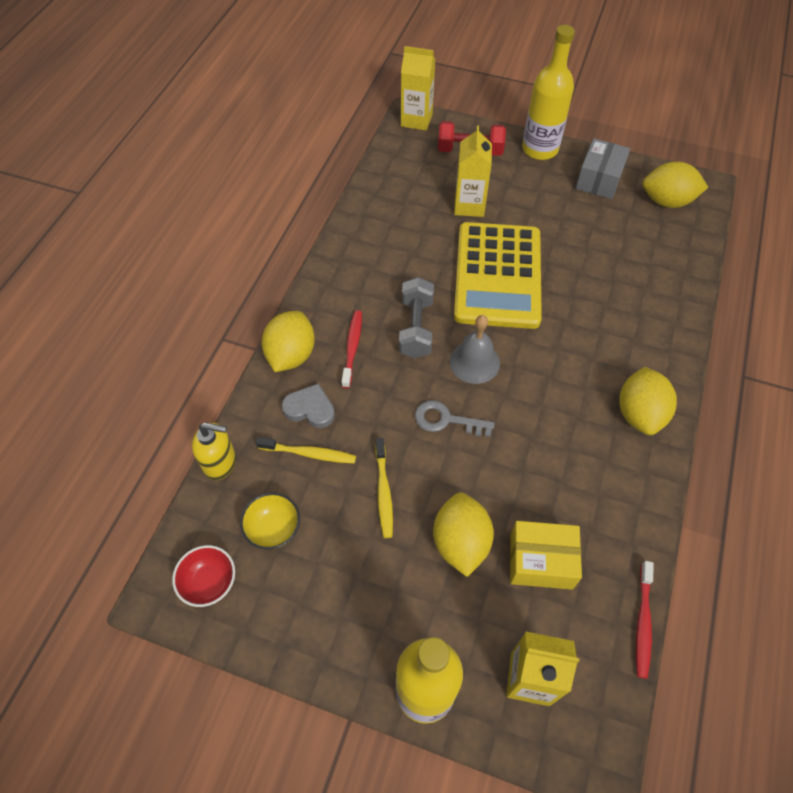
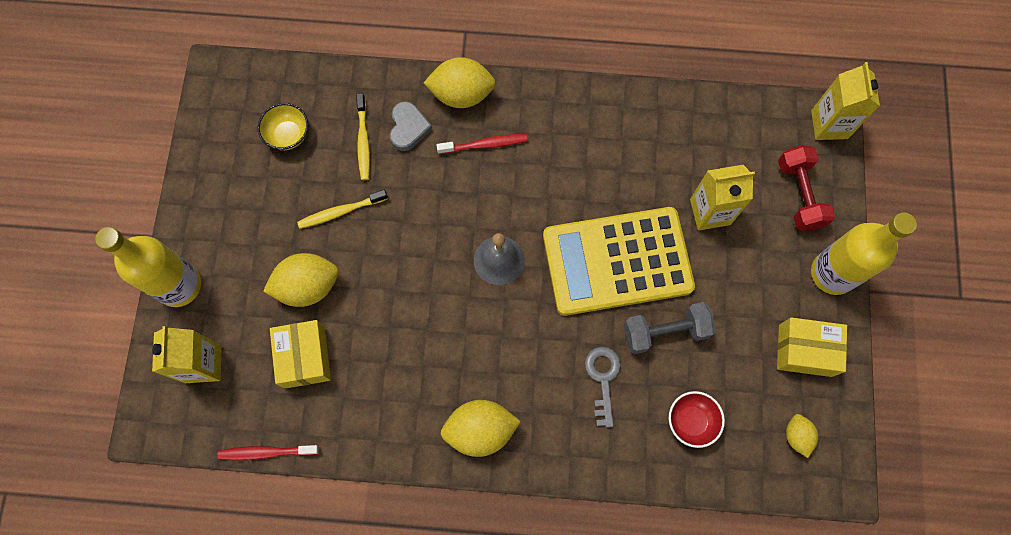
camera: 75 degrees right, 15 degrees up
red bowl [172,545,235,607] -> red bowl moved to [669,391,725,448]
yellow soap dispenser [192,422,236,480] -> none
grey dumbbell [399,277,434,358] -> grey dumbbell moved to [624,302,715,354]
grey key [415,400,495,437] -> grey key moved to [585,347,621,428]
grey box [576,138,630,199] -> yellow box [777,317,847,377]
yellow lemon [643,162,708,208] -> yellow lemon [786,414,818,458], size x0.55

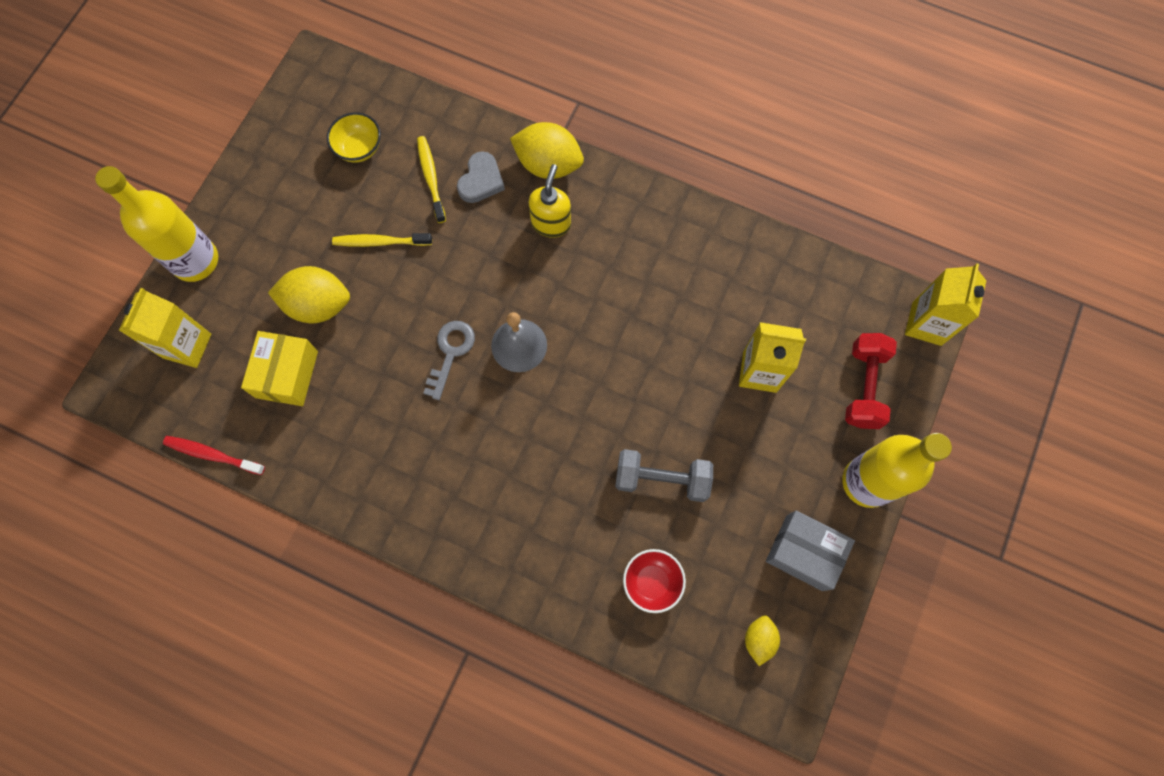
camera: 20 degrees right, 0 degrees up
yellow toothbrush [356,93,370,180] -> yellow toothbrush turned 150 degrees clockwise [417,136,446,223]
red toothbrush [436,134,528,154] -> yellow soap dispenser [529,164,571,238]
yellow lemon [441,400,521,457] -> none
yellow calculator [543,207,695,316] -> none
grey key [585,347,621,428] -> grey key moved to [424,321,475,400]
yellow box [777,317,847,377] -> grey box [766,510,855,591]

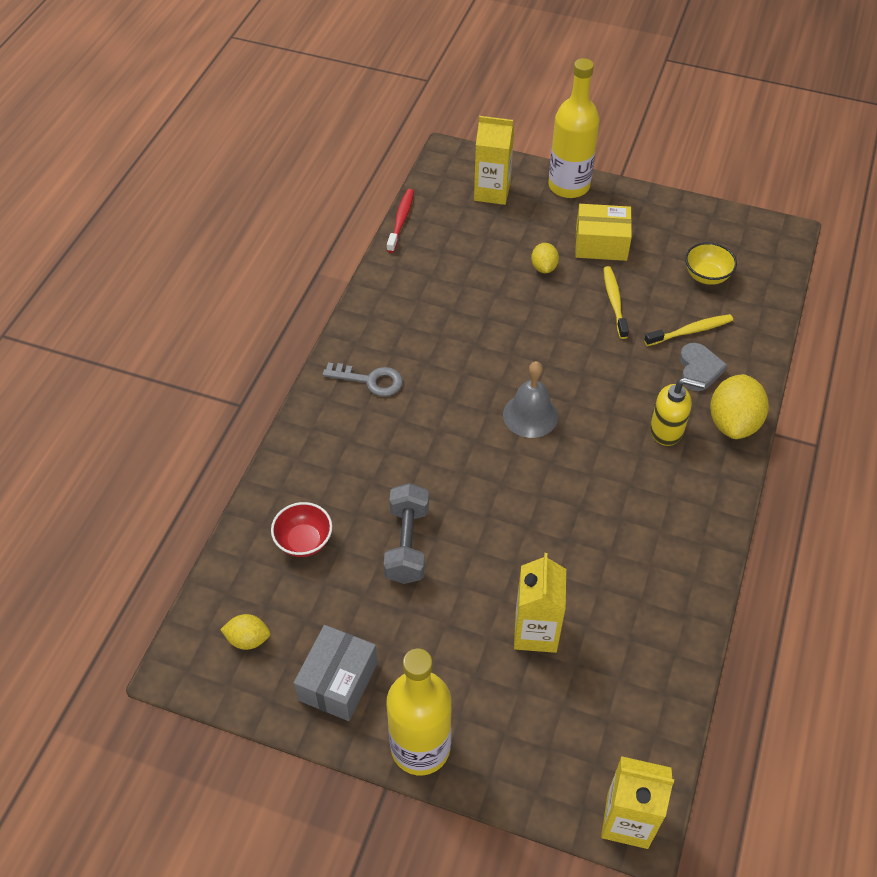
camera: 85 degrees right, 20 degrees down
yellow box [241,331,318,406] -> yellow box moved to [575,204,632,261]
yellow lemon [268,266,350,323] -> yellow lemon [531,243,559,273], size x0.55
grey key [424,321,475,400] -> grey key moved to [322,362,403,396]
grey heart [457,151,505,203] -> grey heart turned 105 degrees counterclockwise [680,343,727,391]
red dumbbell [845,333,897,429] -> none

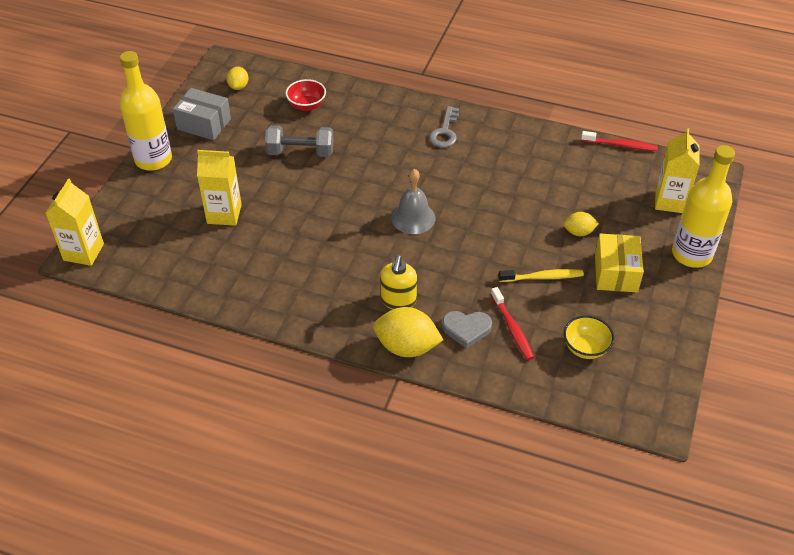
camera: 90 degrees right, 5 degrees down
yellow toothbrush [644,314,733,346] -> red toothbrush [491,287,534,360]

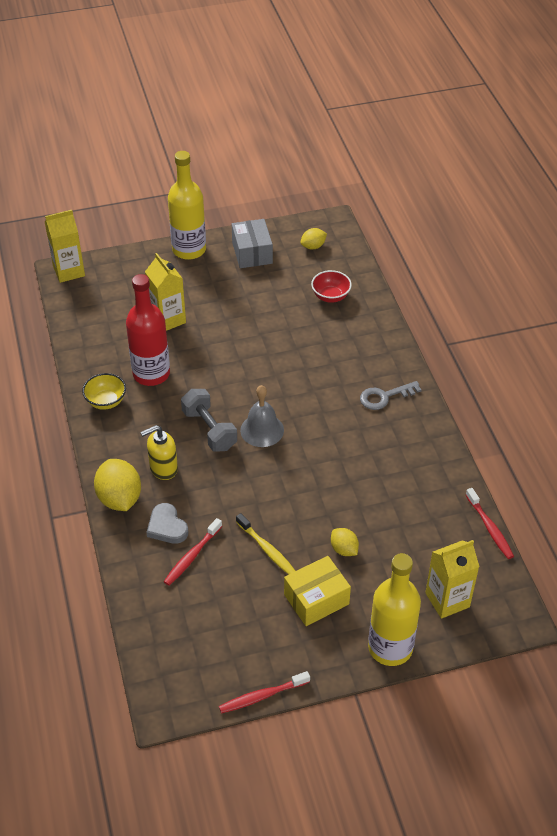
camera: 55 degrees right, 0 degrees up
grey dumbbell [265,125,334,157] -> grey dumbbell moved to [181,389,237,452]
yellow bowl [564,316,614,359] -> yellow bowl moved to [82,373,126,410]
none -> red bottle [126,274,170,386]
none -> red toothbrush [219,671,310,713]

